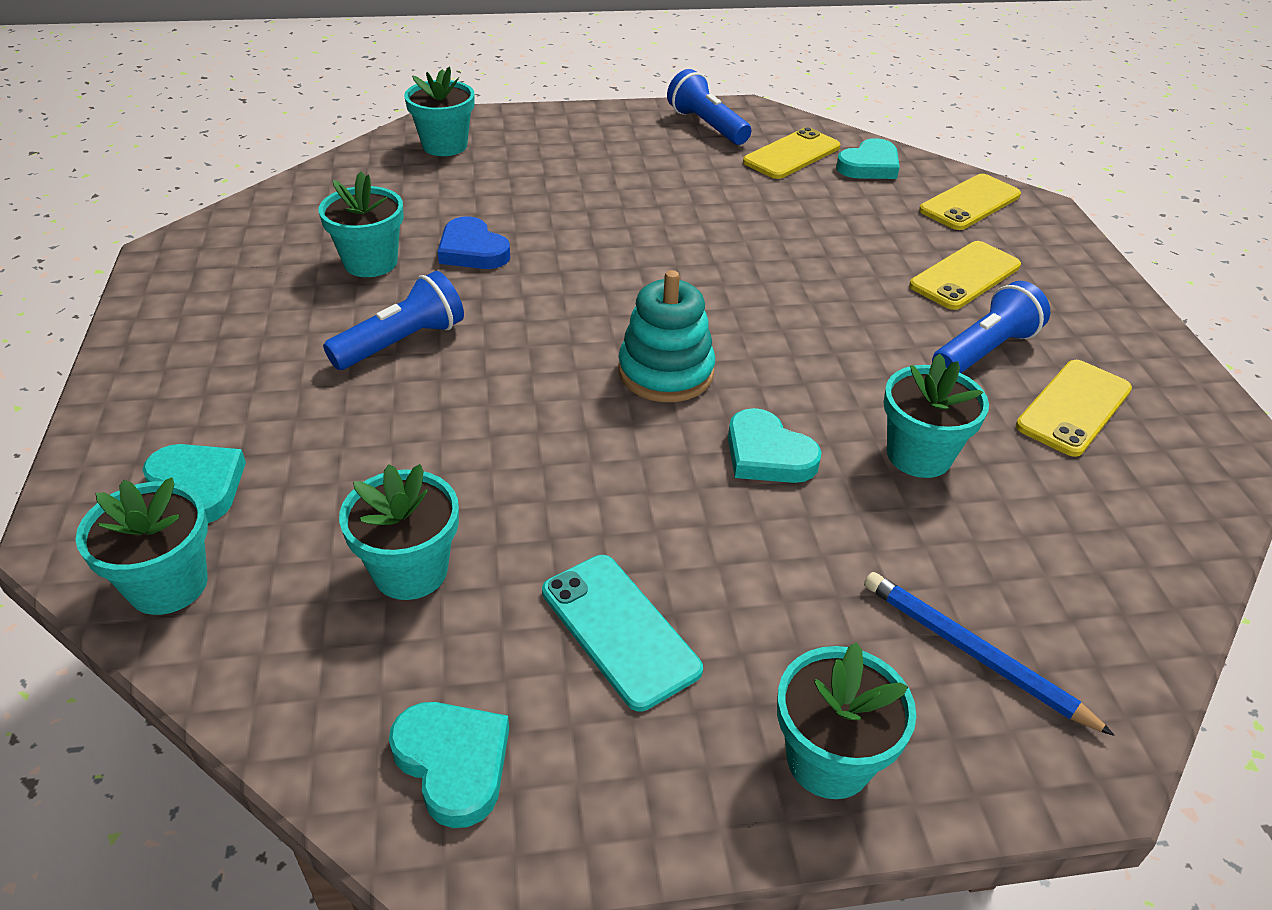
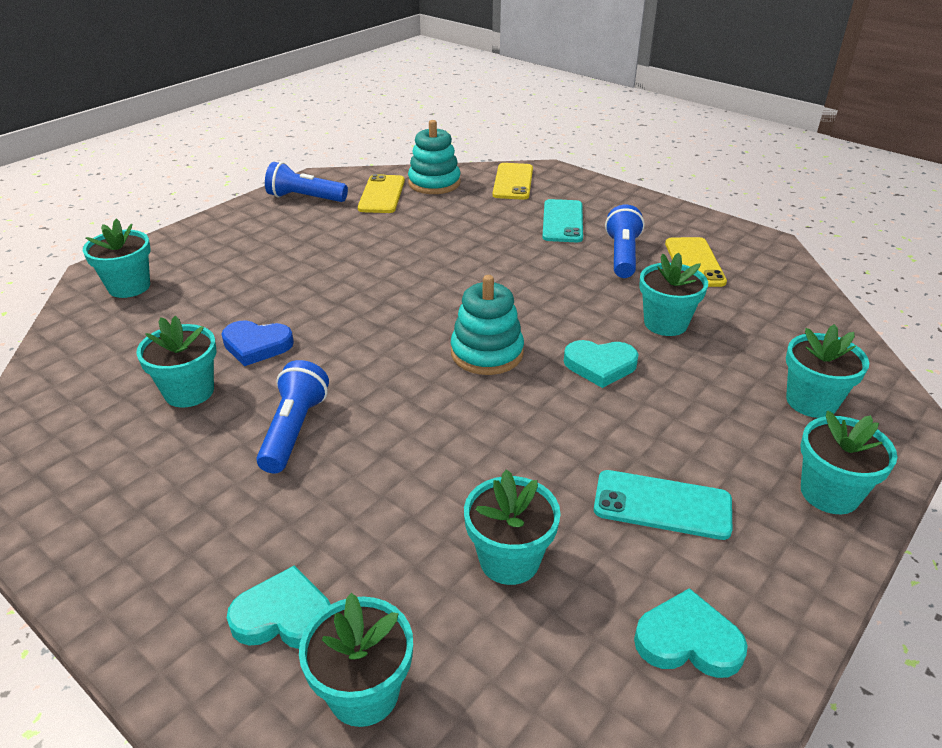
camera: 40 degrees left, 5 degrees down
turquoise heart [836,138,900,179] -> turquoise stacking toy [408,120,460,194]
blue pencil [864,572,1115,736] -> turquoise flower pot [786,324,869,418]
yellow phone [909,241,1021,310] -> turquoise phone [542,199,583,242]

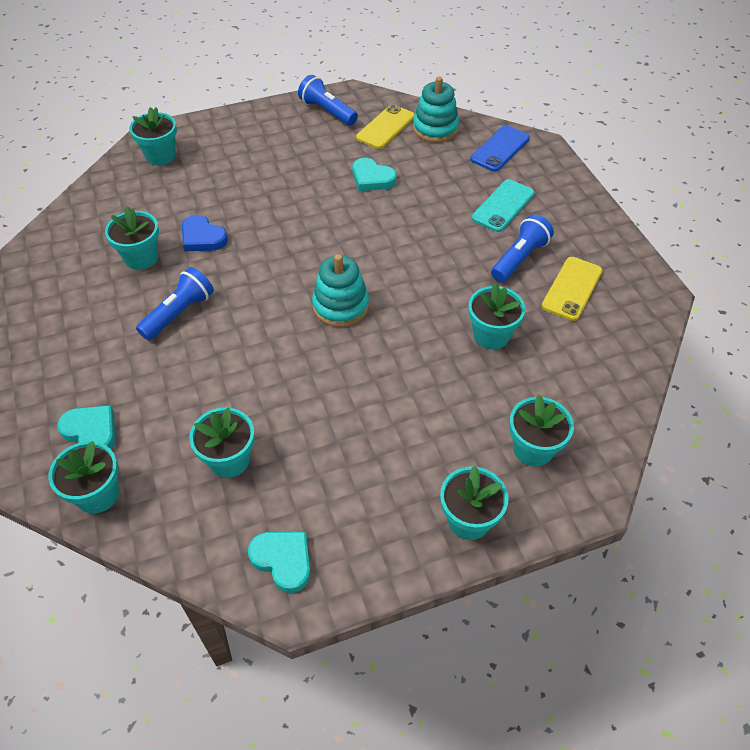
camera: 30 degrees right, 15 degrees up
yellow phone [493,163,533,200] -> blue phone [470,125,530,172]
turquoise heart [564,340,639,388] -> turquoise heart moved to [352,158,396,191]
turquoise phone [594,470,732,540] -> none

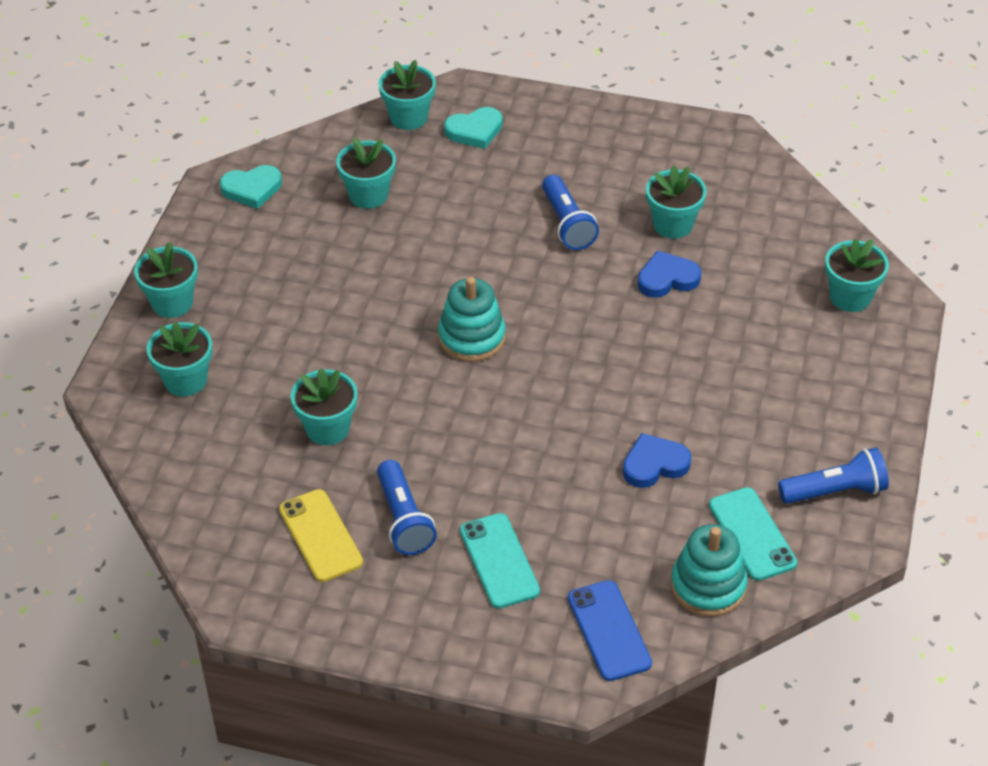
camera: 125 degrees right, 5 degrees down
turquoise heart [352,158,396,191] -> blue heart [623,433,691,488]
yellow phone [356,104,415,149] -> turquoise phone [709,487,797,581]

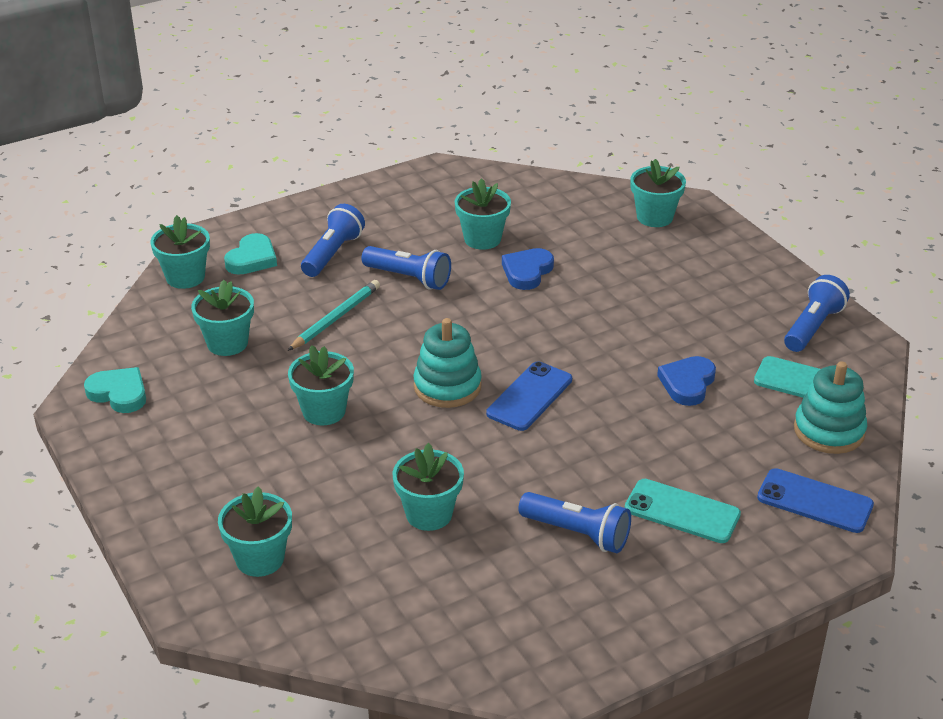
camera: 45 degrees left, 10 degrees down
turquoise flower pot [134,242,198,318] -> turquoise flower pot moved to [288,345,354,425]
turquoise heart [220,165,282,209] -> turquoise heart turned 90 degrees counterclockwise [84,367,146,413]
yellow phone [279,489,363,582] -> none
none -> turquoise pencil [288,280,380,351]
none -> blue flashlight [301,204,365,277]
none -> blue phone [486,361,572,431]

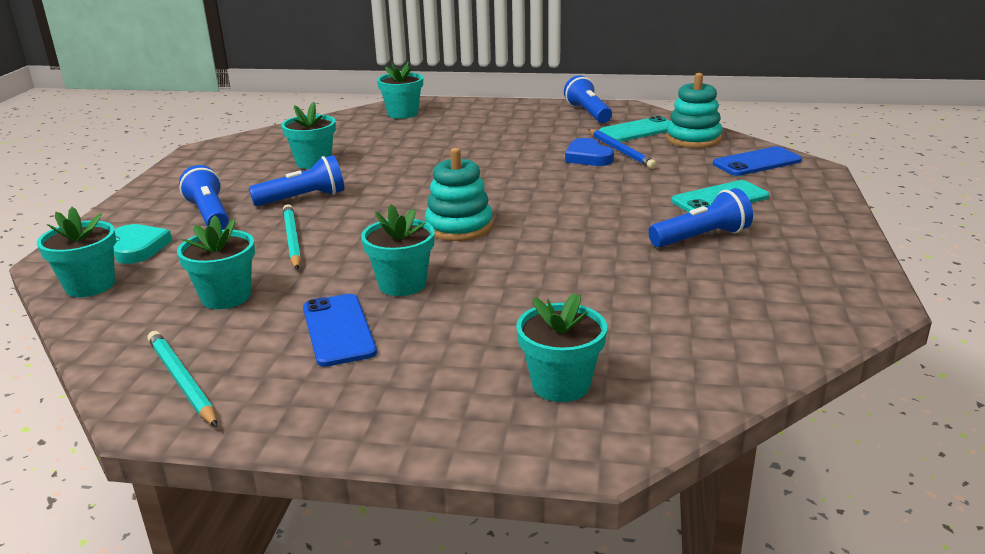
camera: 50 degrees left, 10 degrees down
turquoise heart [84,367,146,413] -> turquoise pencil [148,331,217,427]
turquoise flower pot [393,443,464,531] -> none
blue phone [486,361,572,431] -> blue phone moved to [303,294,377,367]
blue heart [502,248,554,290] -> none
none -> blue pencil [588,129,657,169]

